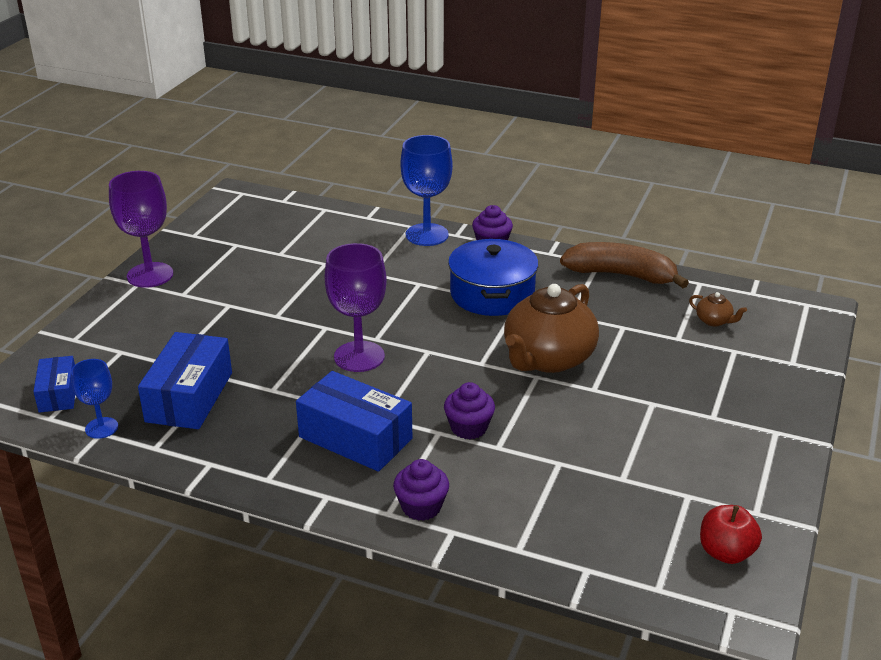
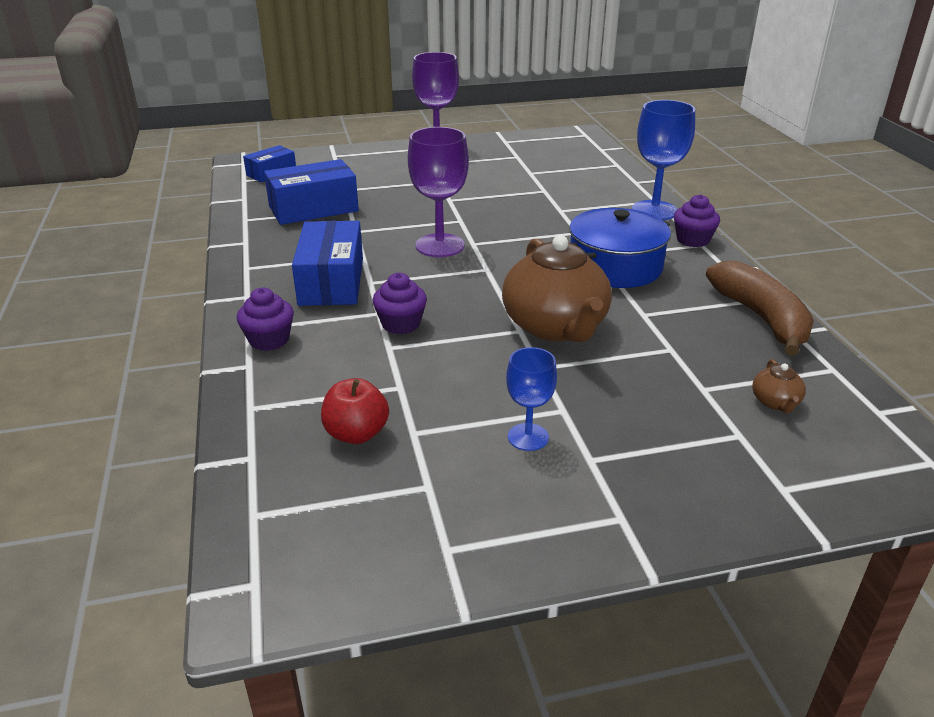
camera: 55 degrees right, 0 degrees up
blue goblet [71,359,118,439] -> blue goblet moved to [506,347,557,451]
brown teapot [504,284,599,373] -> brown teapot turned 105 degrees counterclockwise [502,235,612,342]
red apple [700,505,762,564] -> red apple moved to [321,378,389,444]

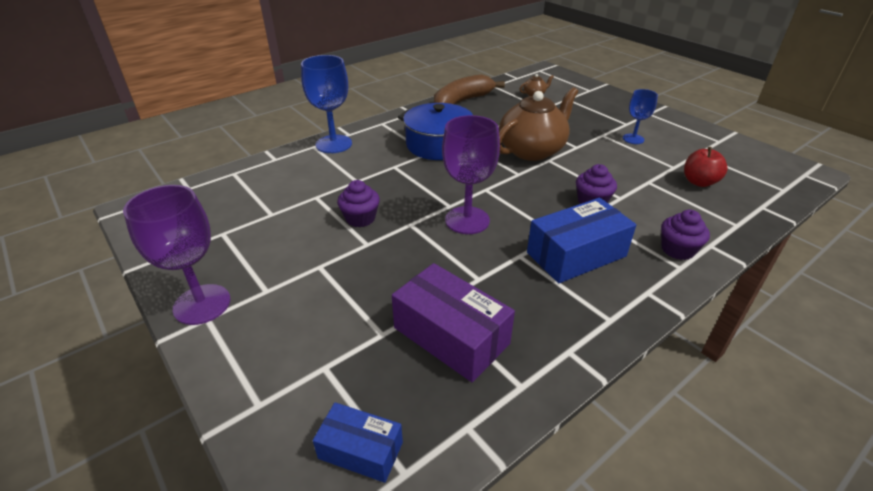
camera: 115 degrees left, 5 degrees up
blue box [264,159,359,225] -> purple box [392,263,515,382]
purple cupcake [674,194,720,247] -> purple cupcake moved to [337,180,380,227]

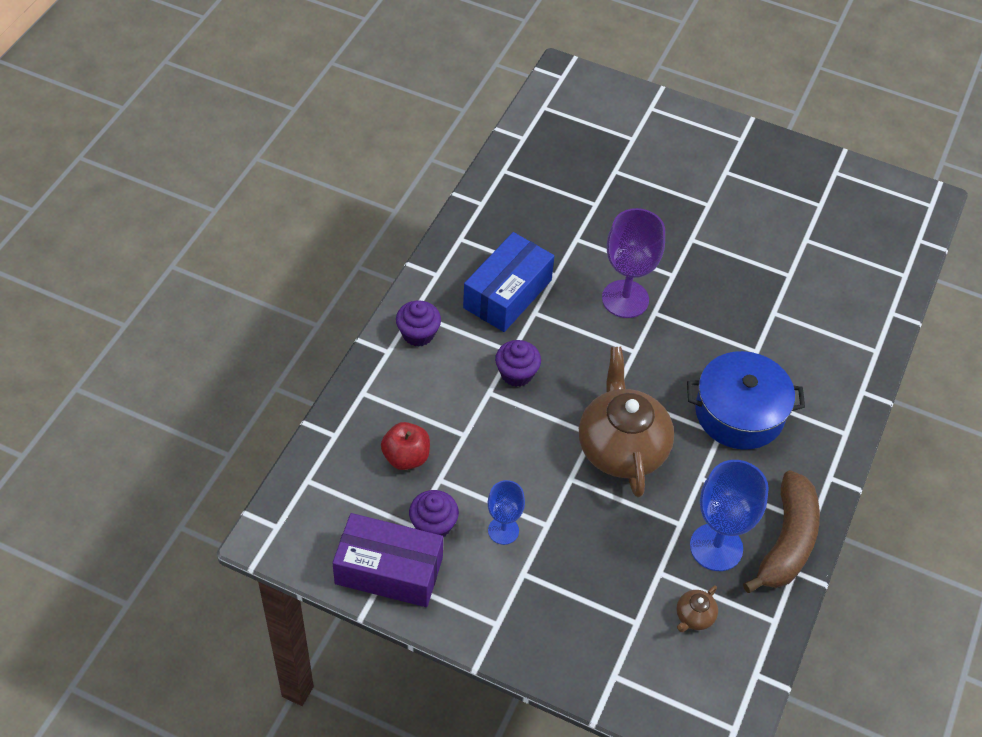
camera: 150 degrees right, 15 degrees up
purple goblet [123,185,231,325] -> none
blue goblet [301,55,352,153] -> blue goblet moved to [690,460,769,571]
blue box [313,402,403,483] -> none
purple cupcake [337,180,380,227] -> purple cupcake moved to [409,490,459,537]
purple box [392,263,515,382] -> purple box moved to [332,513,443,607]
brown teapot [499,87,578,161] -> brown teapot turned 150 degrees clockwise [579,347,674,497]

